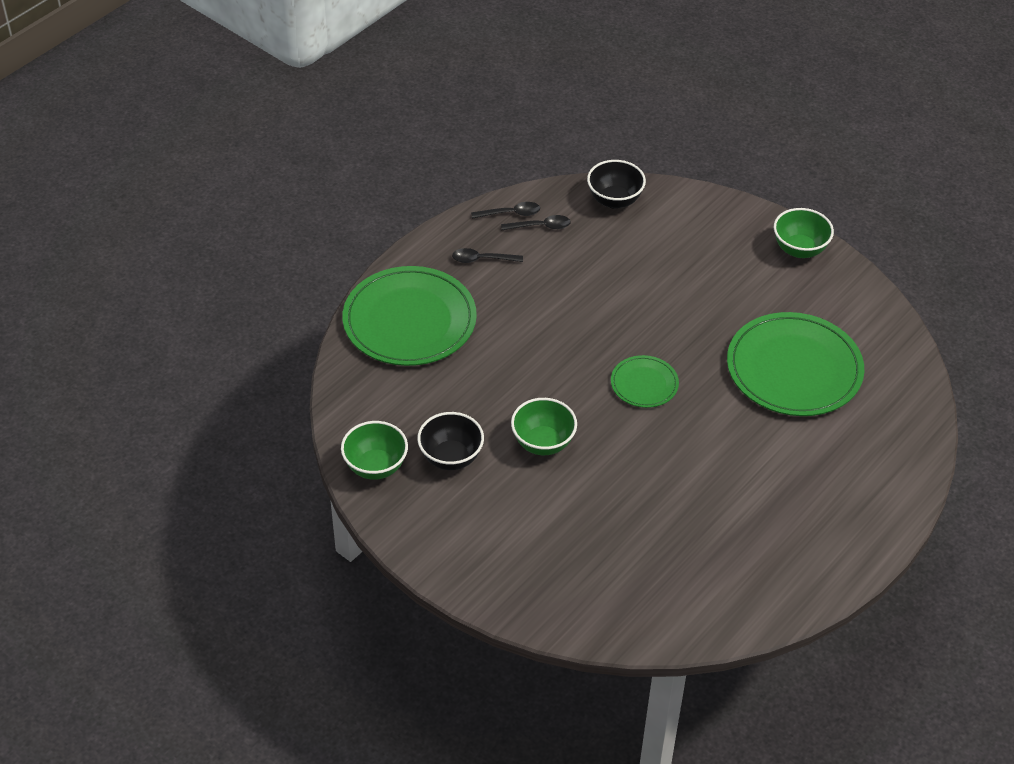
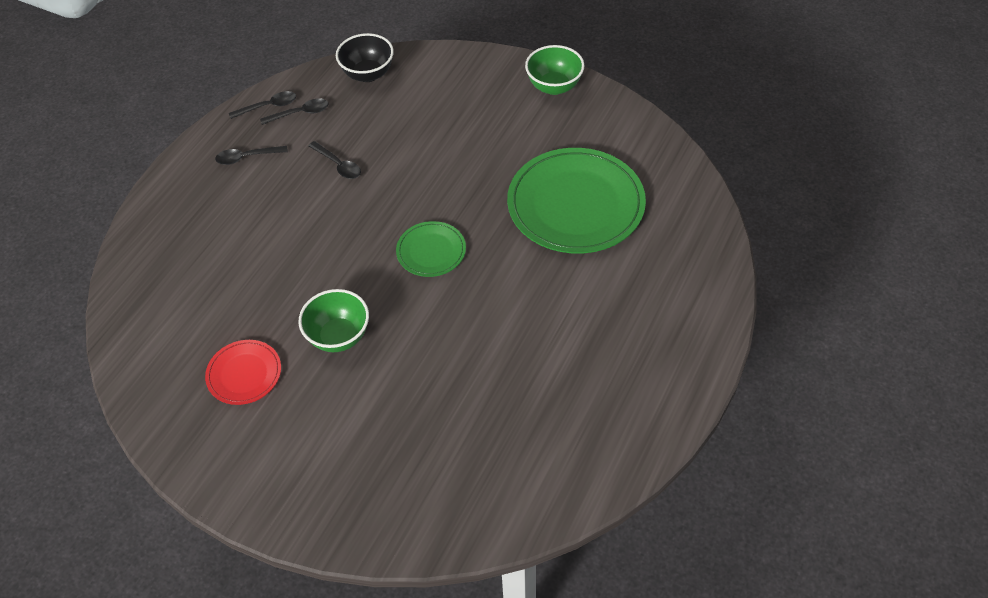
camera: 10 degrees left, 5 degrees up
green bowl [341,421,408,480] -> none
green plate [342,266,477,366] -> none
black bowl [417,412,484,470] -> red plate [205,340,281,405]
none -> black spoon [308,141,361,179]

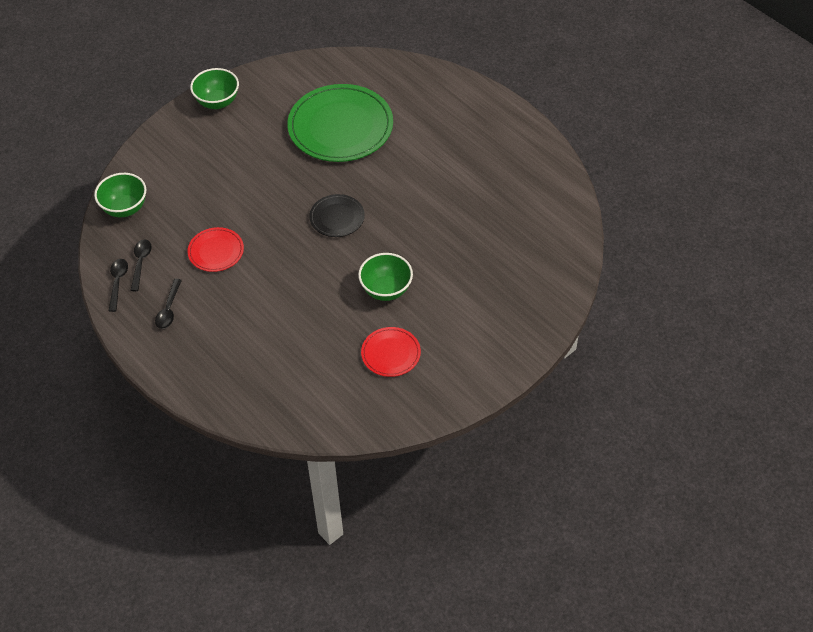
camera: 70 degrees left, 0 degrees up
black spoon [308,141,361,179] -> red plate [187,227,244,272]
black bowl [336,33,394,82] -> green bowl [94,173,147,217]
green plate [396,221,466,277] -> black plate [309,194,365,237]

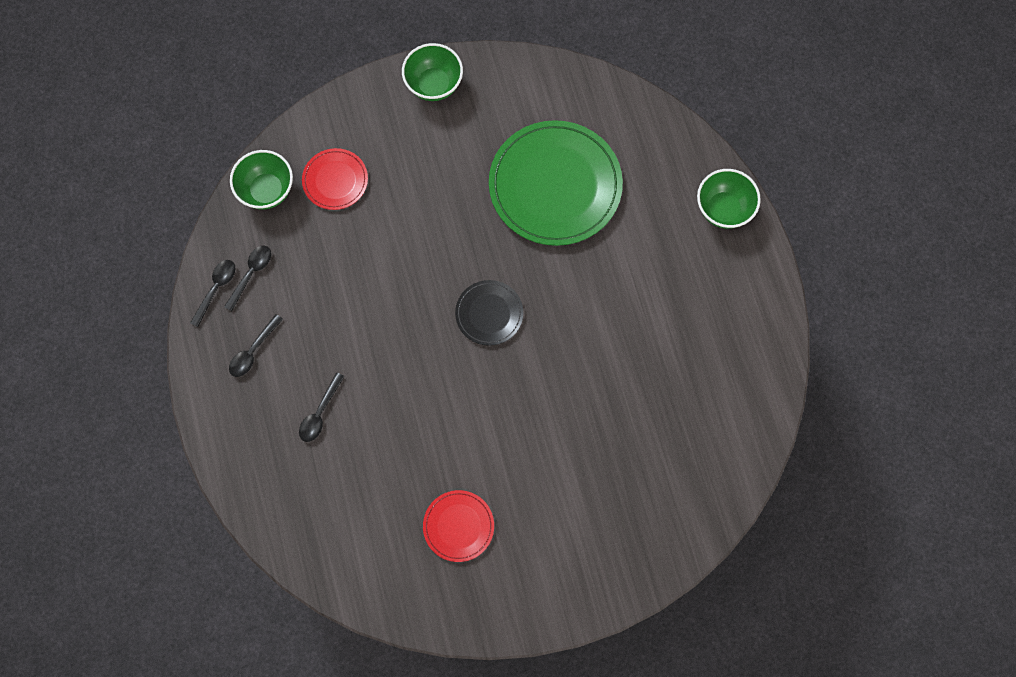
camera: 25 degrees right, 20 degrees up
red plate [187,227,244,272] -> red plate moved to [302,148,368,210]
green bowl [358,253,413,301] -> green bowl moved to [697,169,761,229]
none -> black spoon [299,372,345,442]

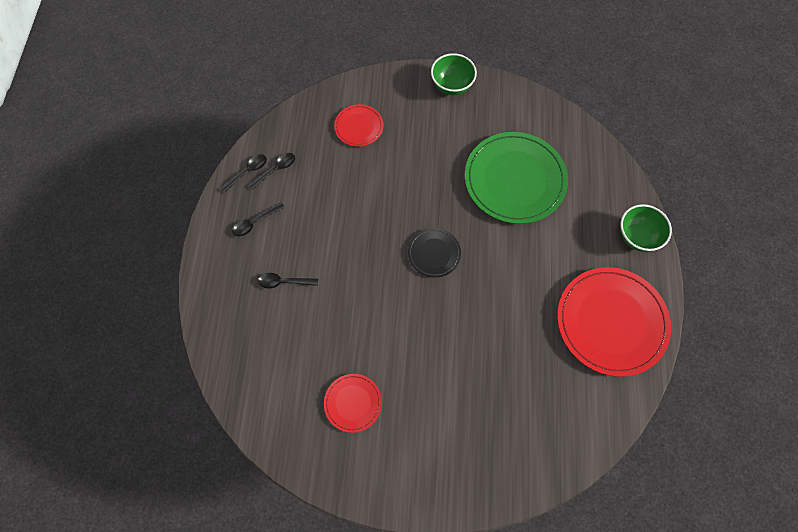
camera: 20 degrees right, 5 degrees down
green bowl [230,150,293,210] -> none
black spoon [299,372,345,442] -> black spoon turned 45 degrees clockwise [258,273,318,289]
none -> red plate [557,267,671,377]

